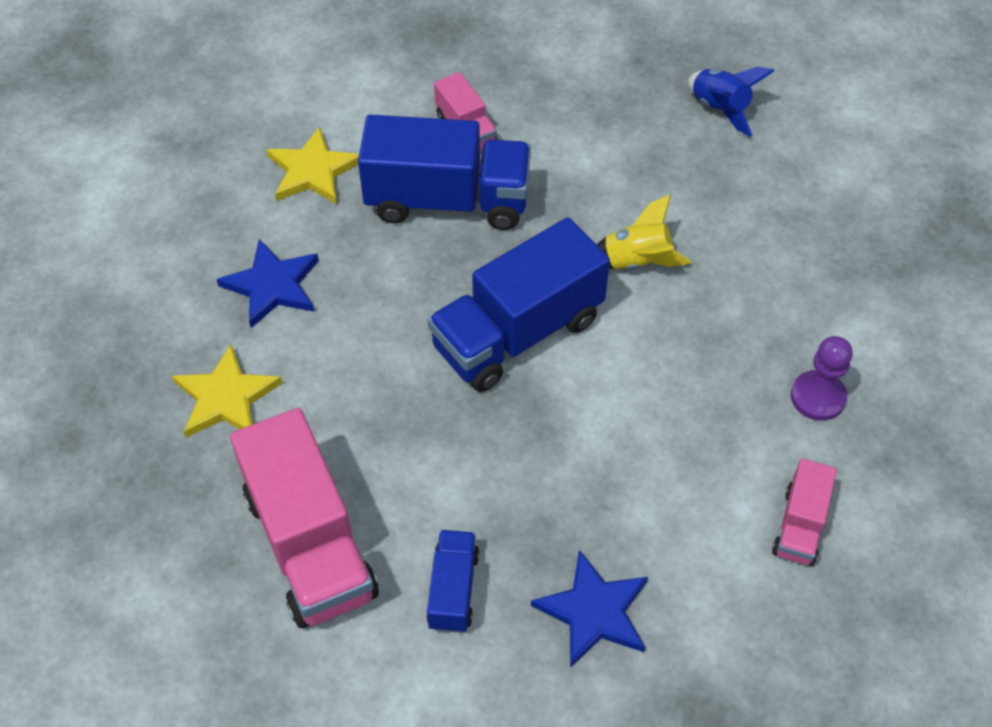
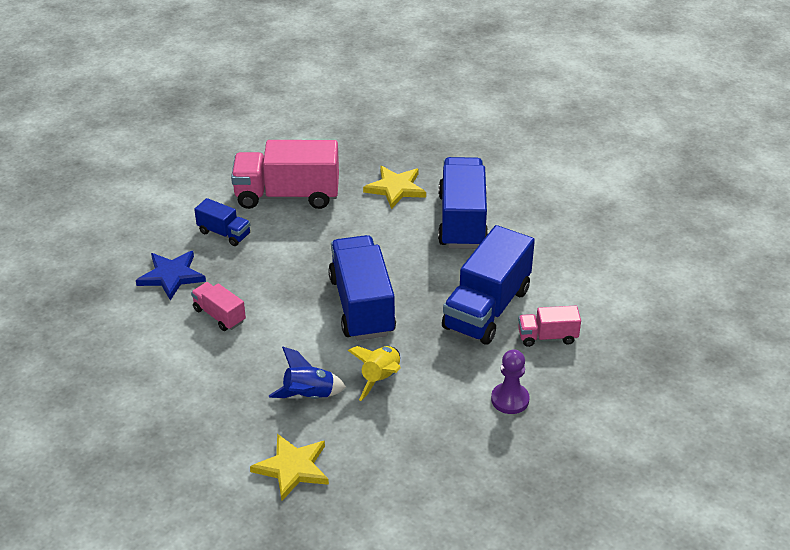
camera: 115 degrees right, 15 degrees down
blue star [216,239,319,328] -> blue truck [438,157,488,249]
yellow star [266,126,359,204] -> yellow star moved to [250,433,329,501]
blue rocket [688,67,774,137] -> blue rocket moved to [269,347,346,399]
pink truck [772,459,837,566] -> pink truck moved to [191,282,246,331]
purple pawn [791,336,853,421] -> purple pawn moved to [491,349,530,414]

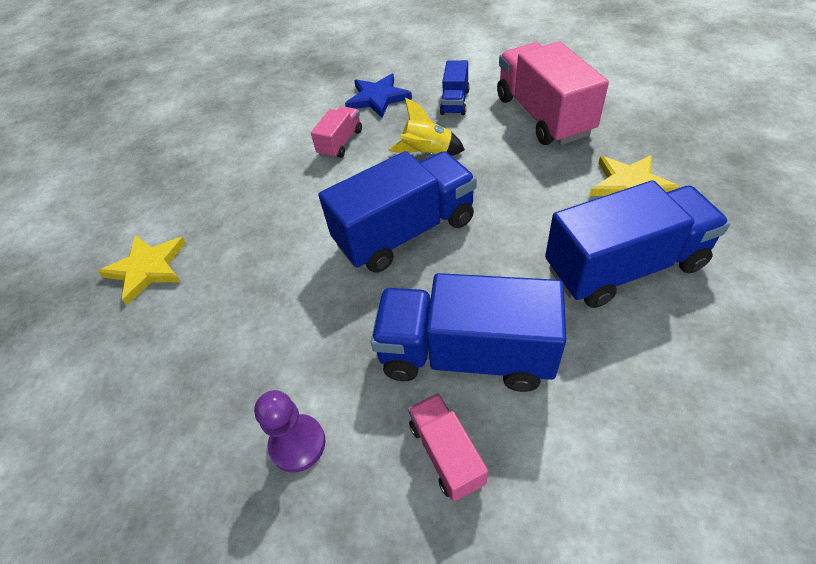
camera: 75 degrees right, 10 degrees up
blue rocket [269,347,346,399] -> none
yellow rocket [348,346,401,401] -> yellow rocket moved to [388,98,465,156]

